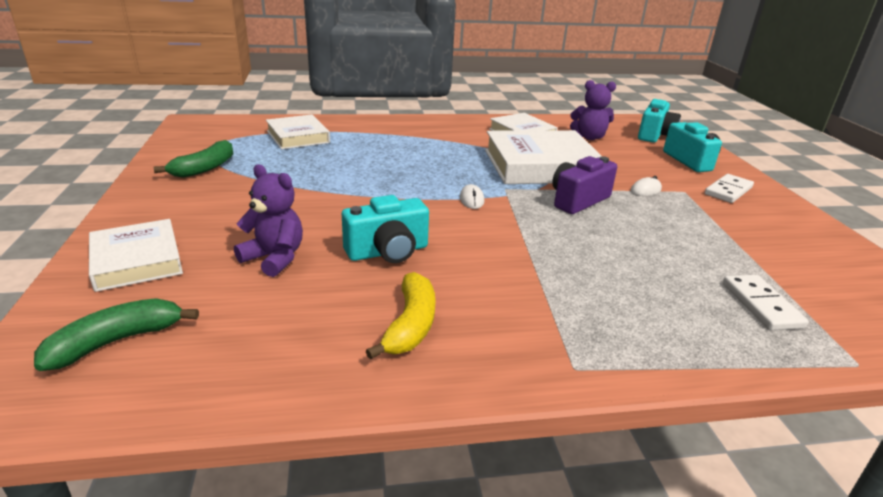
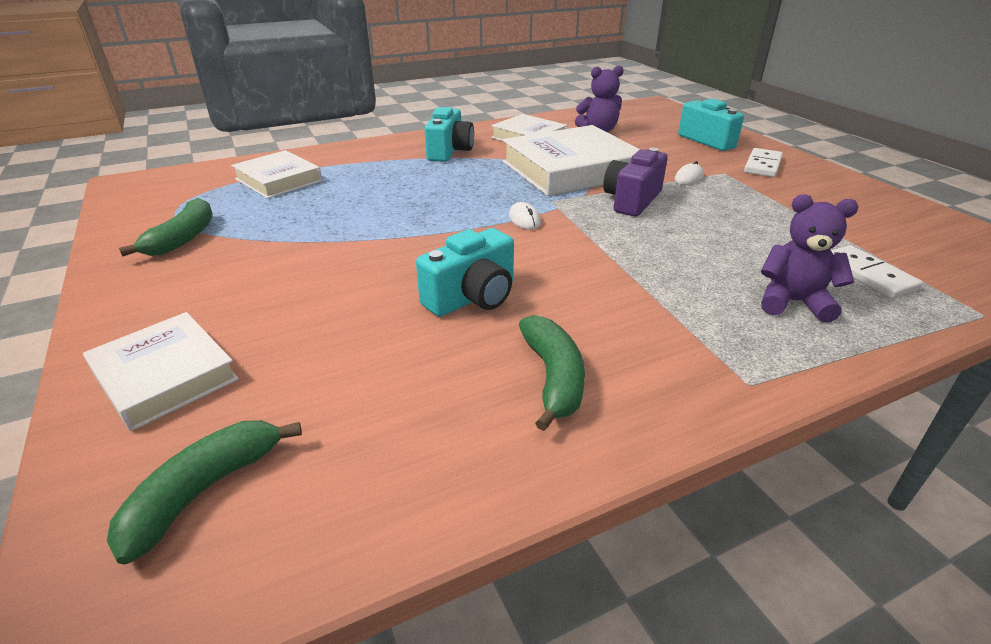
camera: 15 degrees left, 5 degrees up
purple teddy bear [234,164,303,277] -> purple teddy bear moved to [761,194,859,323]
yellow banana [366,272,436,360] -> green banana [519,315,585,431]
turquoise camera [638,99,681,143] -> turquoise camera moved to [424,107,474,162]

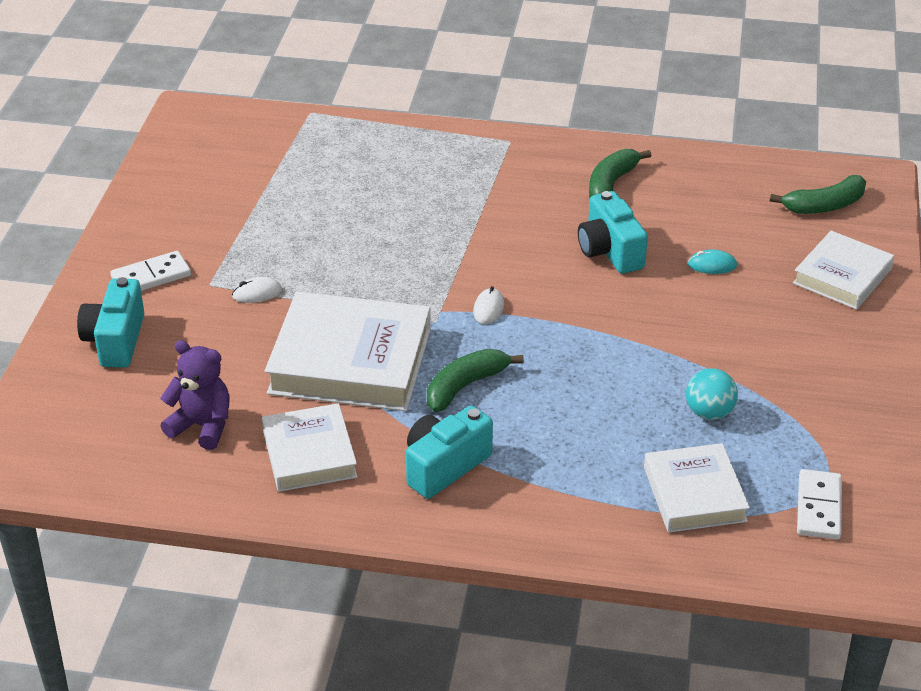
camera: 145 degrees left, 5 degrees up
white book [83,312,239,431] -> white book turned 45 degrees clockwise [793,231,894,310]
green banana [119,198,213,256] -> green banana moved to [427,349,524,412]
turquoise camera [416,228,514,317] -> turquoise camera turned 105 degrees counterclockwise [578,191,648,274]
purple camera [603,148,668,217] -> none
purple teddy bear [761,194,859,323] -> none
white domino [831,245,923,299] -> white domino moved to [797,469,842,540]
none -> turquoise ball [686,368,738,420]
none -> turquoise mouse [688,249,737,274]

